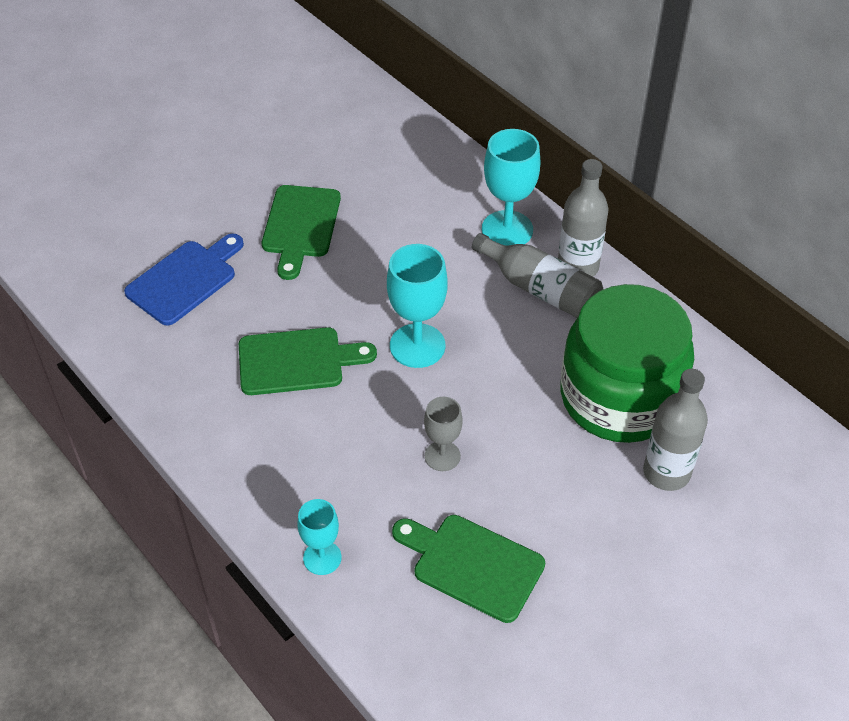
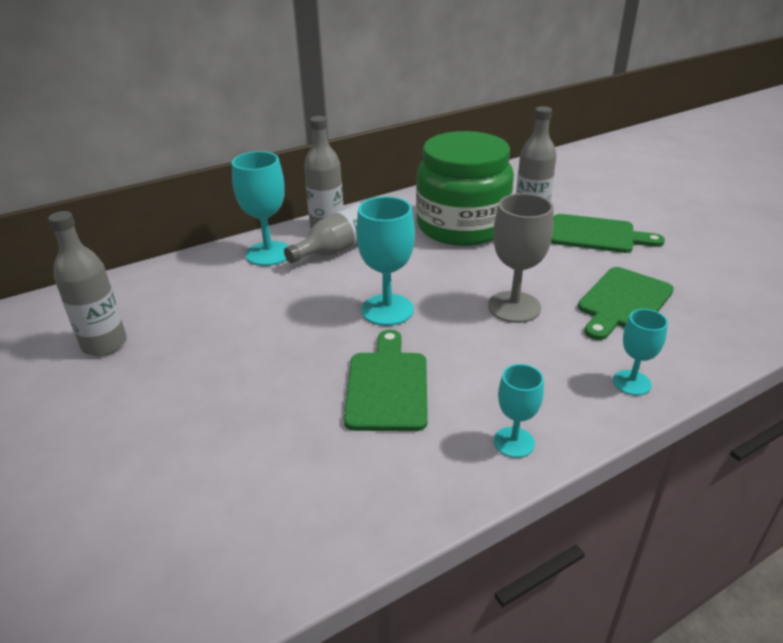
camera: 80 degrees left, 15 degrees down
blue cutting board [124,234,244,326] -> none
green cutting board [262,185,341,280] -> green cutting board moved to [551,214,665,253]
grey goblet [424,397,463,471] -> grey goblet [488,193,554,323], size x1.66
none -> grey bottle [48,211,127,356]
none -> turquoise goblet [494,364,544,458]

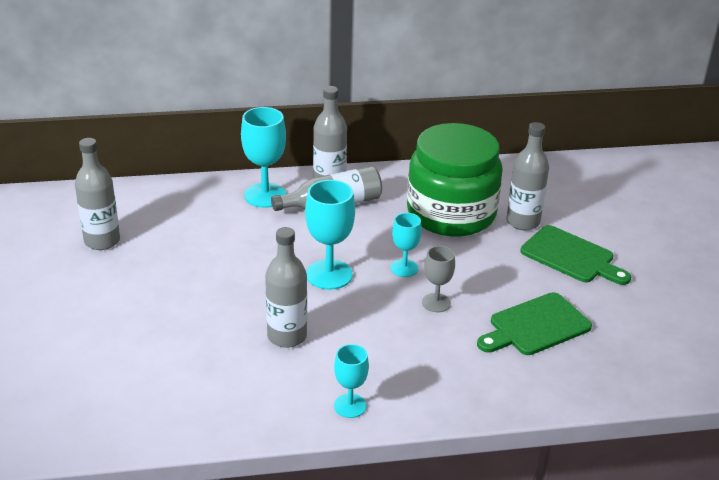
camera: 20 degrees right, 0 degrees up
green cutting board [344,330,428,431] -> grey bottle [265,227,307,348]
grey goblet [488,193,554,323] -> grey goblet [422,246,455,312], size x0.60
turquoise goblet [613,309,668,396] -> turquoise goblet moved to [391,213,422,277]

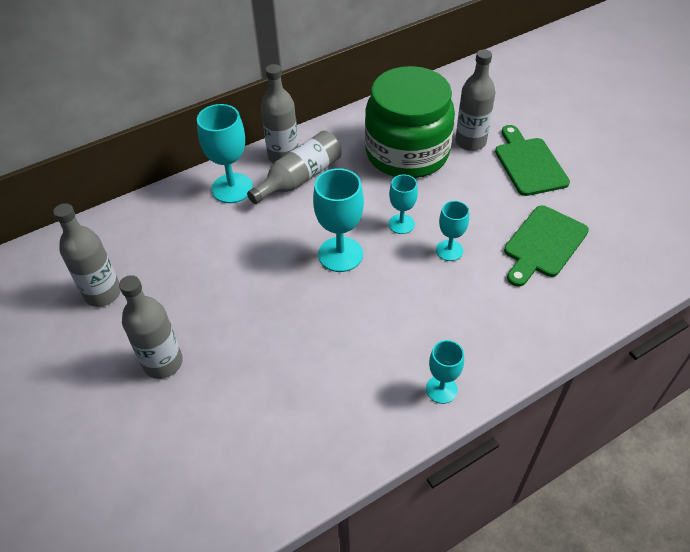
camera: 20 degrees left, 15 degrees up
grey bottle [265,227,307,348] -> grey bottle moved to [119,275,183,379]
grey goblet [422,246,455,312] -> turquoise goblet [436,201,469,261]
green cutting board [520,225,631,285] -> green cutting board turned 120 degrees counterclockwise [495,125,570,196]

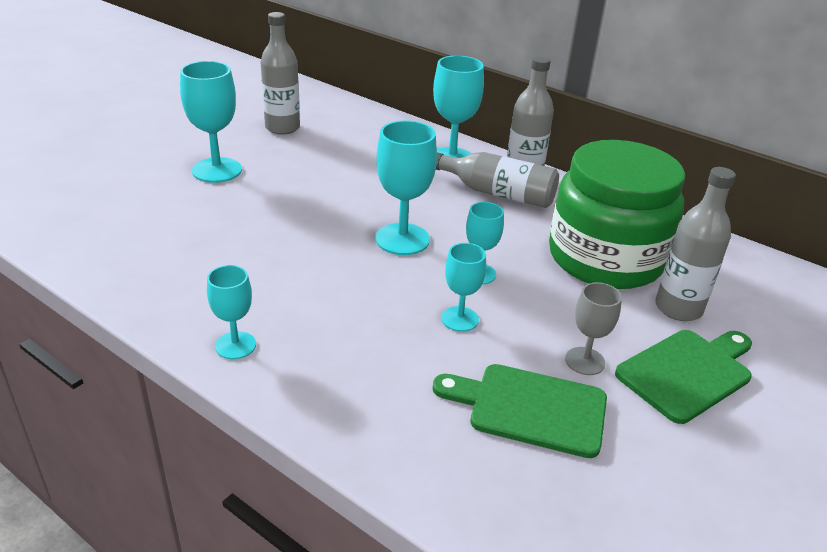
camera: 65 degrees right, 15 degrees down
grey bottle [119,275,183,379] -> turquoise goblet [180,61,242,183]
none -> grey goblet [565,282,622,375]

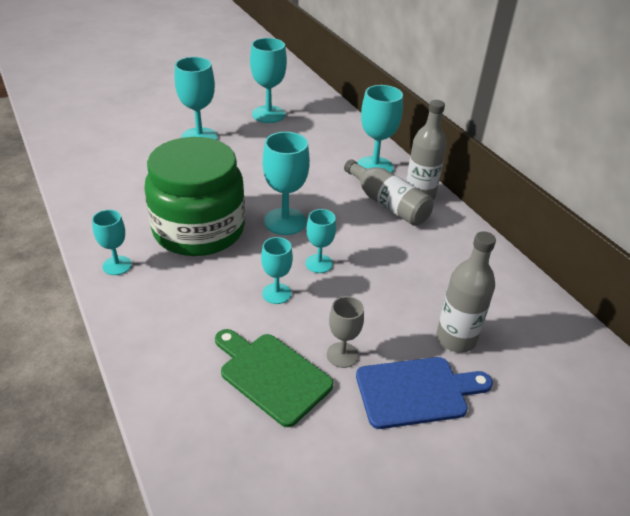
camera: 25 degrees right, 5 degrees up
grey bottle [261,12,300,135] -> turquoise goblet [250,38,287,123]
green jar [549,140,685,289] -> green jar moved to [144,137,245,256]
green cutting board [615,330,752,424] -> blue cutting board [356,357,493,429]

